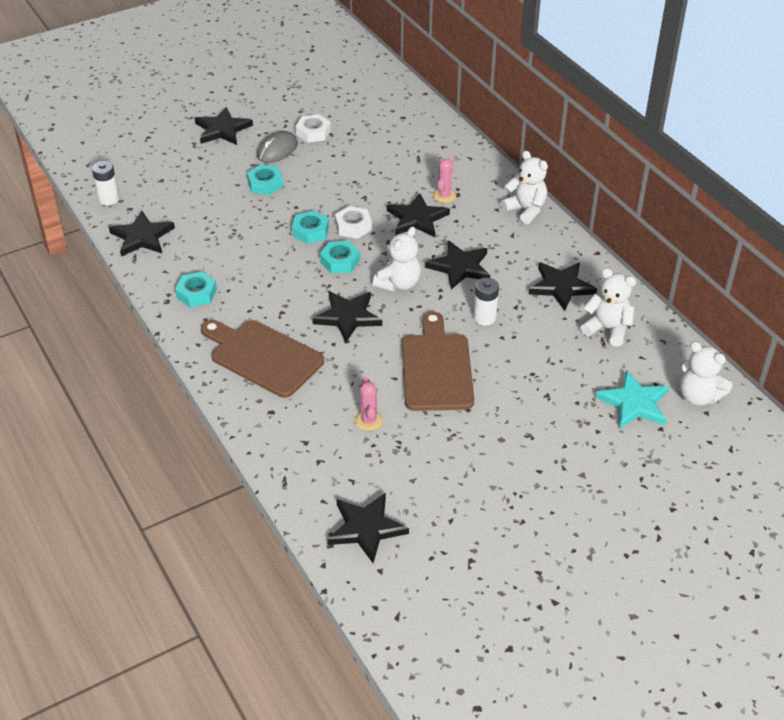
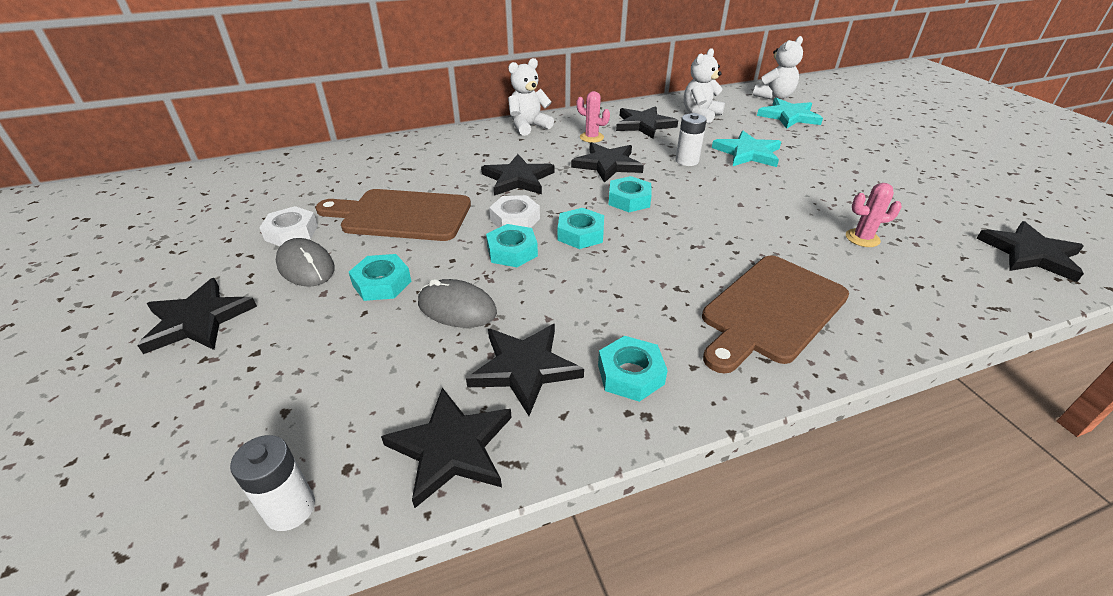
camera: 80 degrees left, 5 degrees down
black star [312,291,382,342] -> black star moved to [466,324,584,416]
white teddy bear [373,227,421,291] -> turquoise nut [608,176,652,212]
brown cutting board [402,311,474,411] -> brown cutting board moved to [315,189,471,241]
pink cactus [433,158,456,203] -> pink cactus moved to [577,91,610,143]
none -> grey mouse [418,279,497,328]
none -> turquoise star [712,131,781,167]

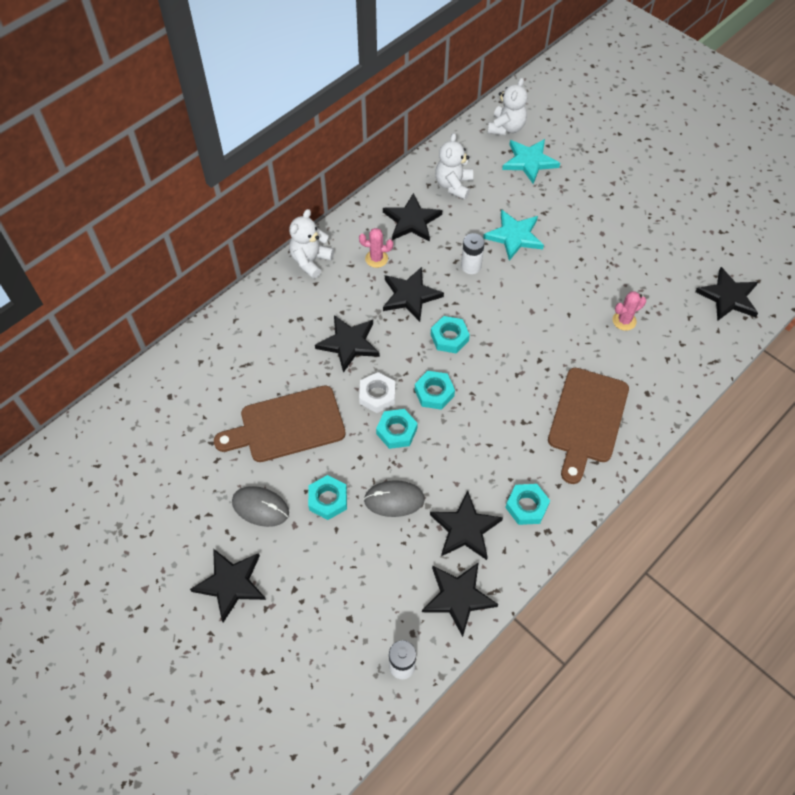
camera: 25 degrees left, 20 degrees up
white nut [259,206,318,246] -> none

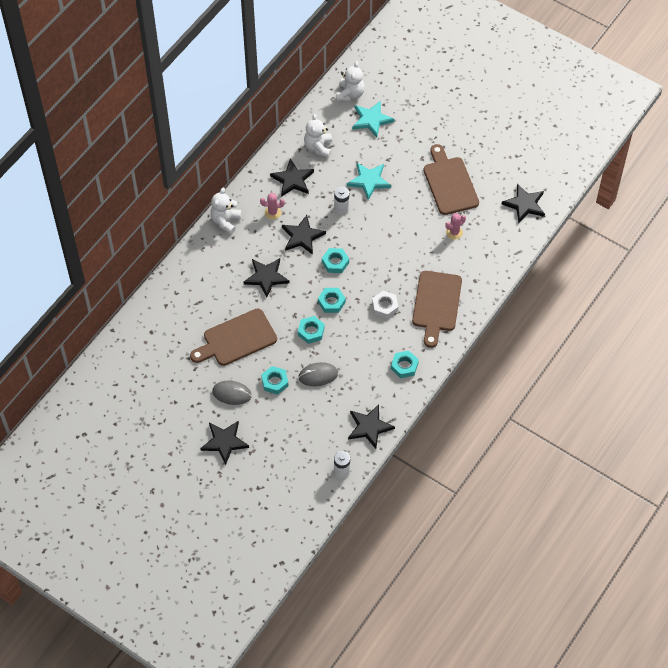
camera: 10 degrees left, 0 degrees up
white nut [359,372,395,413] -> white nut moved to [372,291,398,319]
black star [430,491,503,560] -> none
none -> brown cutting board [423,144,479,215]

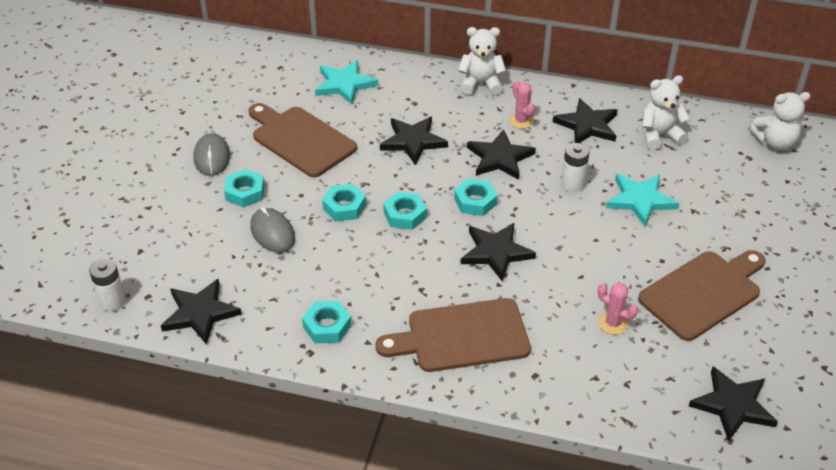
camera: 70 degrees right, 15 degrees down
black star [200,421,249,465] -> black star moved to [461,223,536,282]
turquoise star [352,101,395,138] -> turquoise star moved to [315,60,378,105]
white nut [372,291,398,319] -> none

